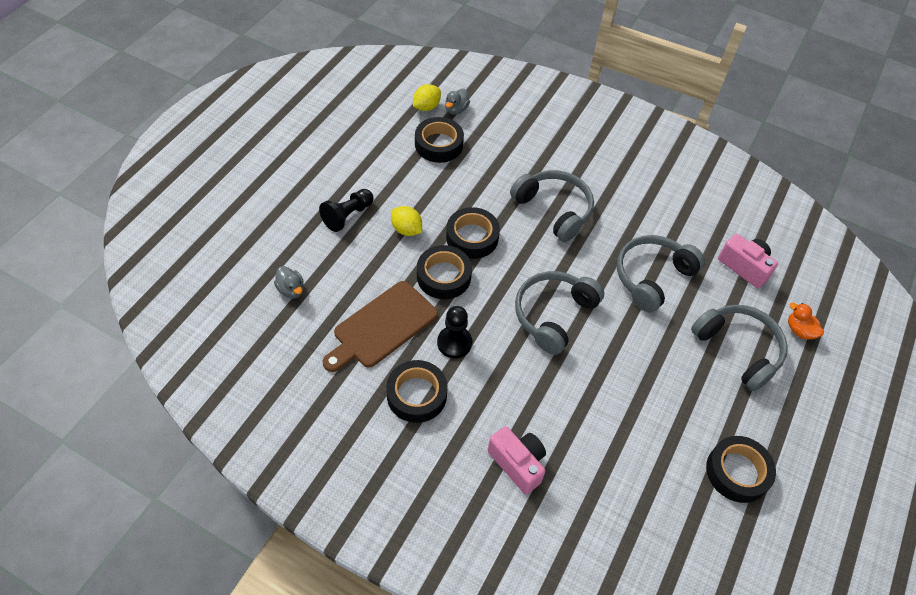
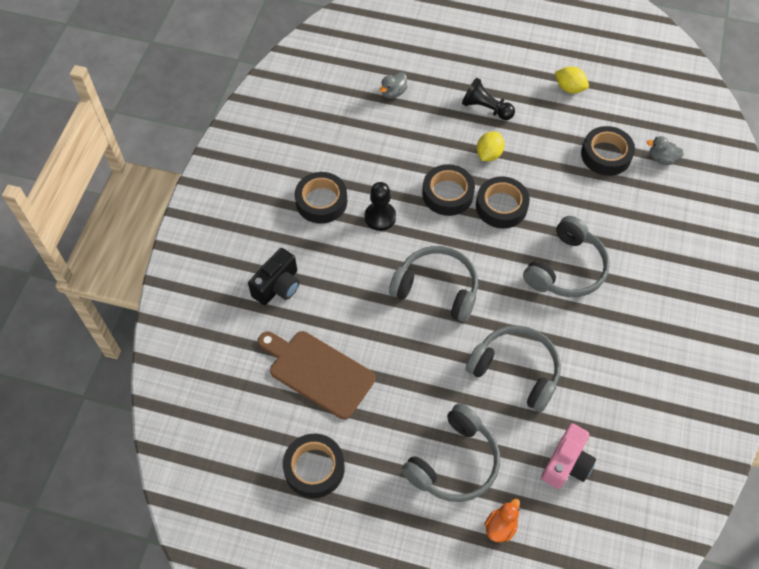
camera: 80 degrees right, 5 degrees up
brown cutting board [323,281,438,372] -> brown cutting board moved to [258,331,375,420]
yellow lemon [413,84,441,111] -> yellow lemon moved to [555,67,589,93]
pink camera [488,426,546,494] -> black camera [248,248,300,305]

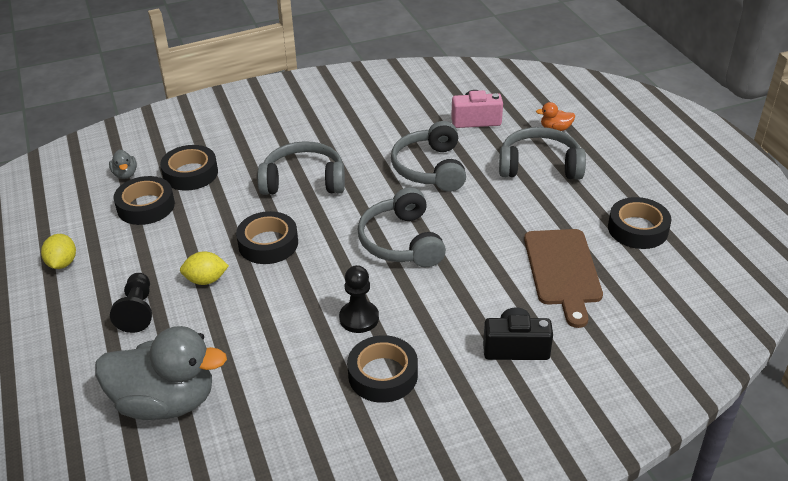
camera: 125 degrees left, 20 degrees down
grey duck [380,72,408,99] -> grey duck [95,326,227,420], size x2.42
black tape [422,164,475,216] -> black tape moved to [160,145,218,191]

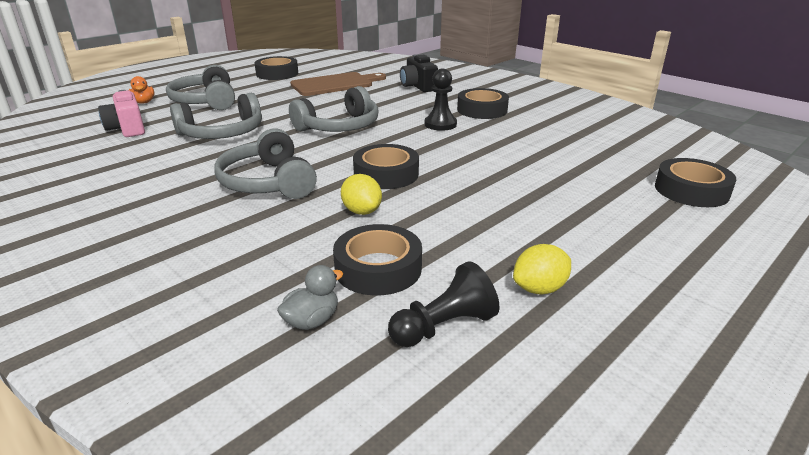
camera: 115 degrees left, 10 degrees down
grey duck [95,326,227,420] -> none
black pawn [110,273,152,333] -> black pawn moved to [388,261,499,347]
black tape [160,145,218,191] -> black tape moved to [655,158,736,207]
yellow lemon [180,252,229,285] -> yellow lemon moved to [341,174,382,215]

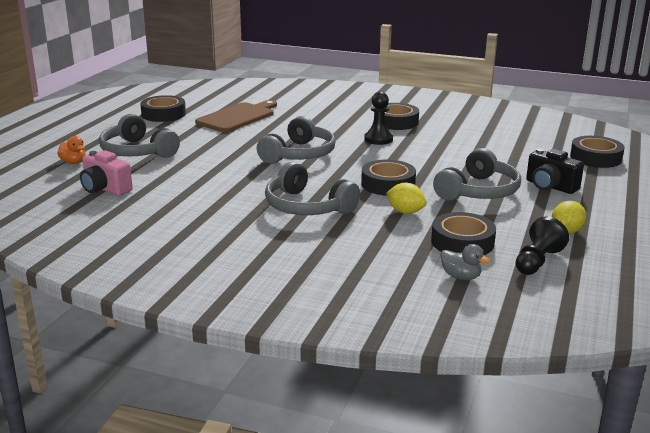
camera: 25 degrees left, 5 degrees down
grey headphones [170,93,262,139] -> grey headphones moved to [433,148,521,201]
grey duck [277,265,343,330] -> grey duck turned 105 degrees clockwise [440,244,490,280]
black camera [400,54,438,92] -> black camera moved to [526,149,584,194]

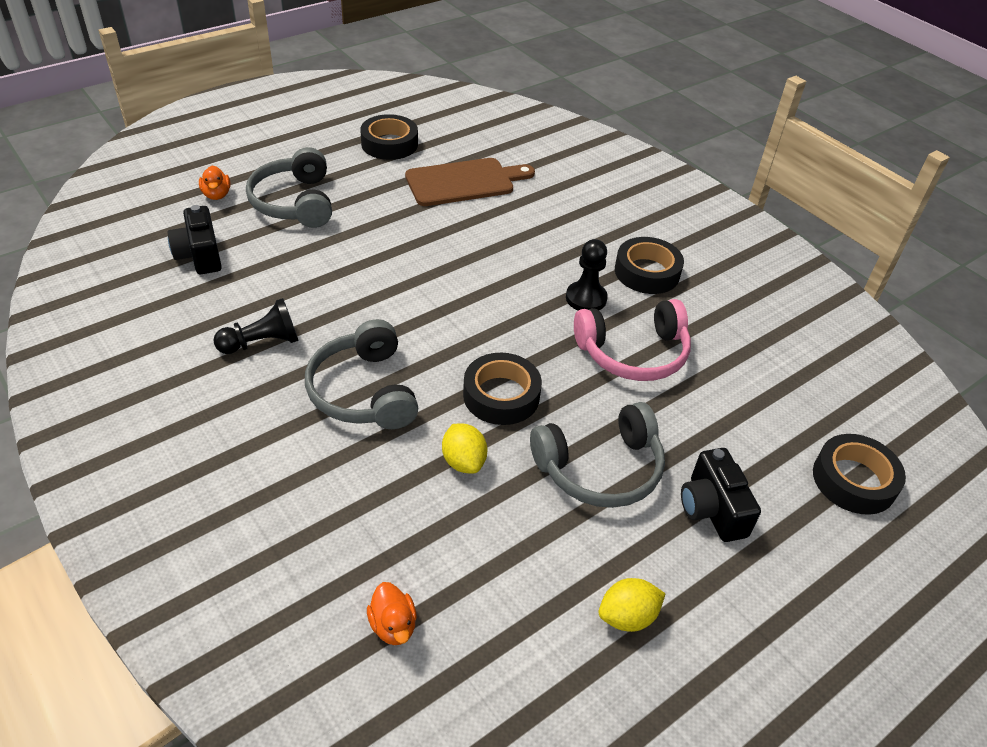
camera: 30 degrees right, 20 degrees up
pink camera [80,150,133,196] -> black camera [167,205,222,274]
grey headphones [257,116,336,164] -> none
black tape [431,212,496,255] -> none
grey duck [440,244,490,280] -> orange duck [367,582,417,645]
black pawn [516,216,569,275] -> black pawn moved to [213,298,299,354]
none -> pink headphones [574,299,691,381]

